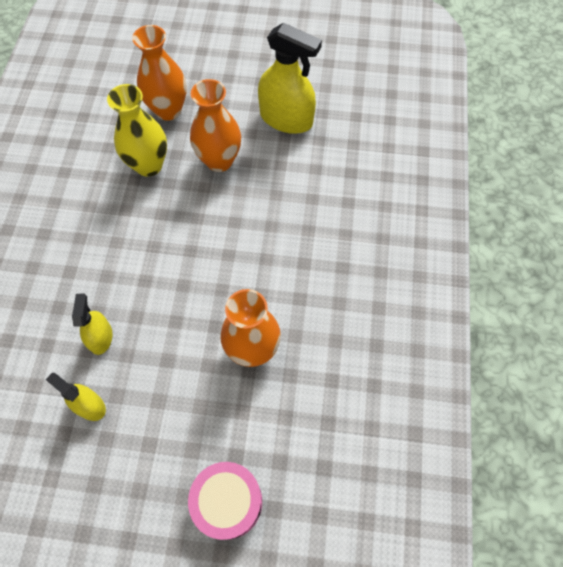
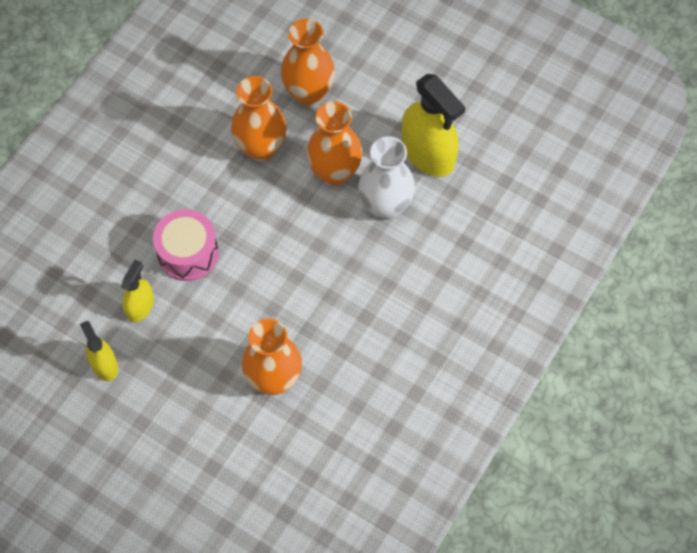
camera: 25 degrees right, 0 degrees up
yellow vase [107,84,167,177] -> orange vase [231,76,287,161]
pink drum [188,462,262,540] -> pink drum moved to [153,209,219,281]
none -> white vase [358,136,415,220]

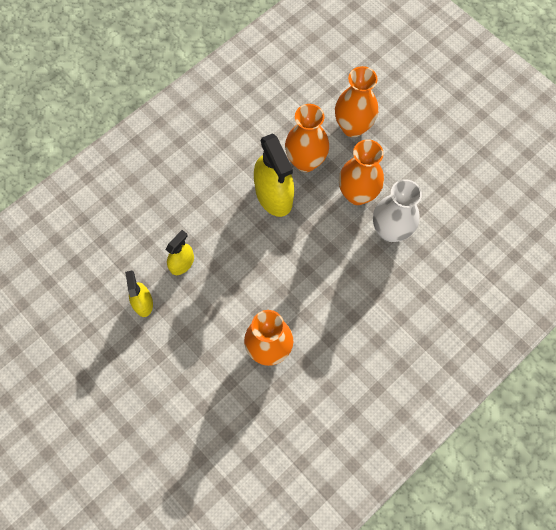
camera: 15 degrees right, 5 degrees up
pink drum [153,209,219,281] -> none
yellow spray bottle [402,74,466,177] -> yellow spray bottle moved to [254,133,294,217]

